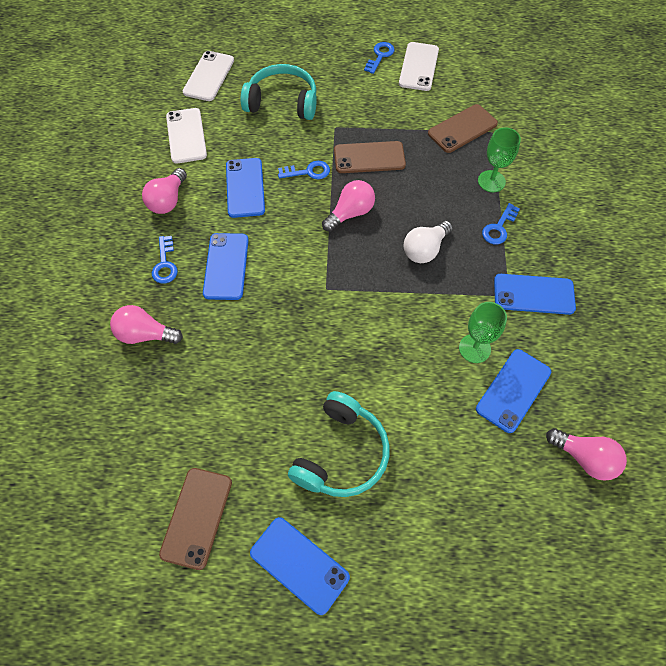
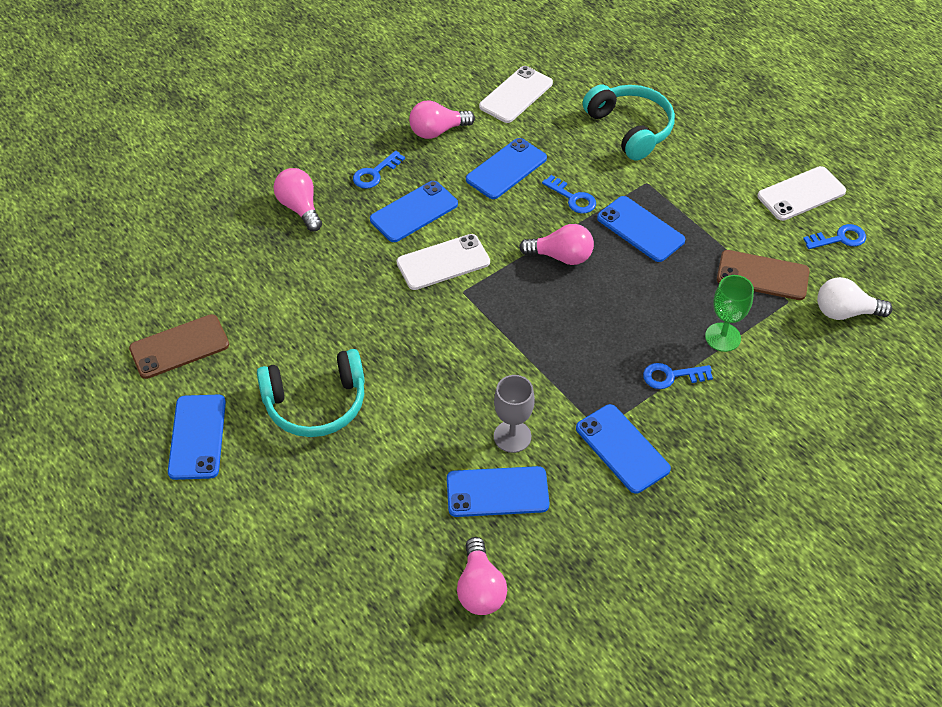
camera: 50 degrees right, 10 degrees down
white phone [183,51,234,101] -> white phone moved to [397,234,490,290]
brown phone [334,141,406,173] -> blue phone [597,196,685,262]
blue key [364,42,395,74] -> blue key moved to [803,224,866,249]
white light bulb [404,220,453,263] -> white light bulb moved to [817,277,893,320]
green goblet [459,302,507,363] -> grey goblet [494,375,535,453]

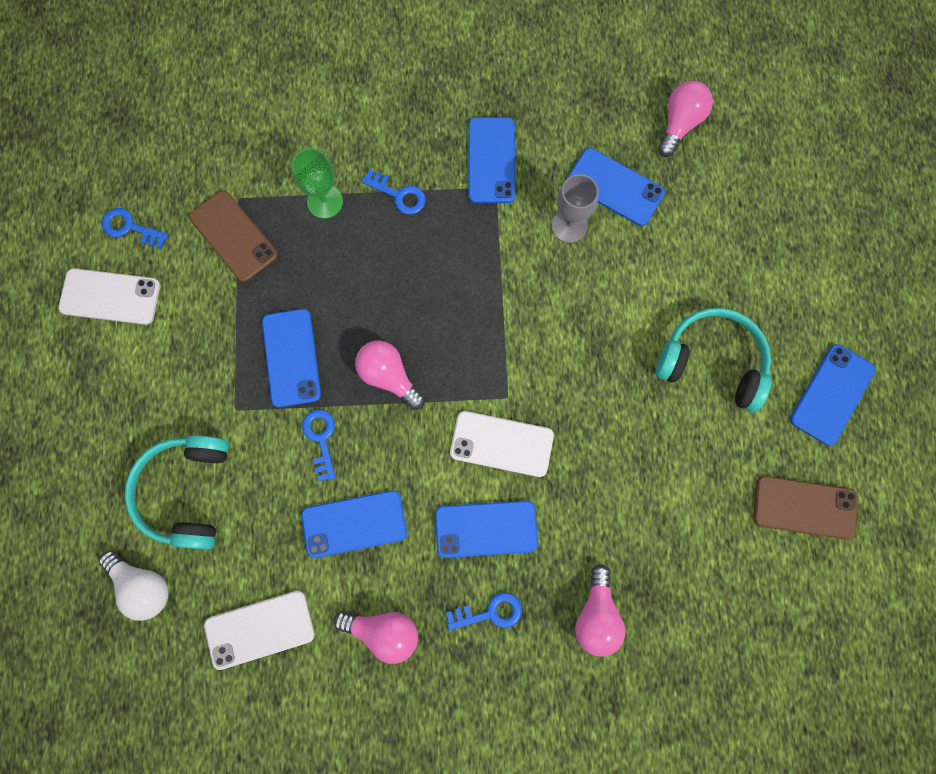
camera: 145 degrees left, 25 degrees up
white light bulb [817,277,893,320] -> white light bulb moved to [99,550,169,621]

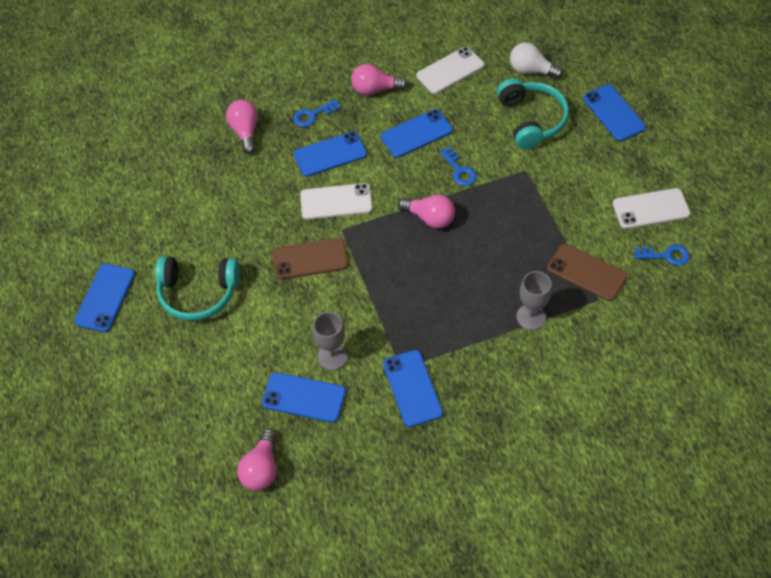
camera: 165 degrees right, 20 degrees down
blue phone [262,309,321,407] -> blue phone moved to [583,85,646,141]
green goblet [292,148,343,219] -> grey goblet [516,271,552,330]
blue key [361,169,426,215] -> none
brown phone [754,476,858,540] -> brown phone moved to [273,238,348,279]

